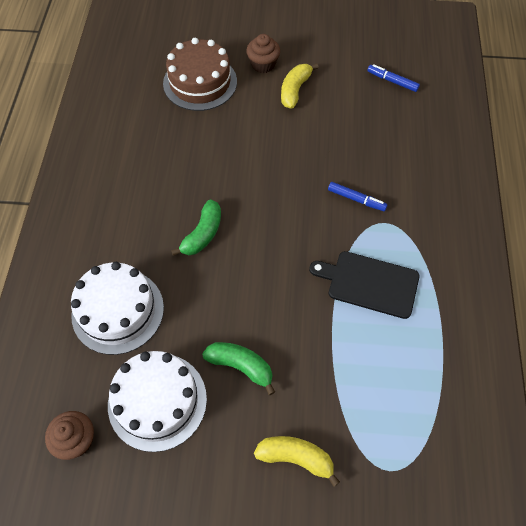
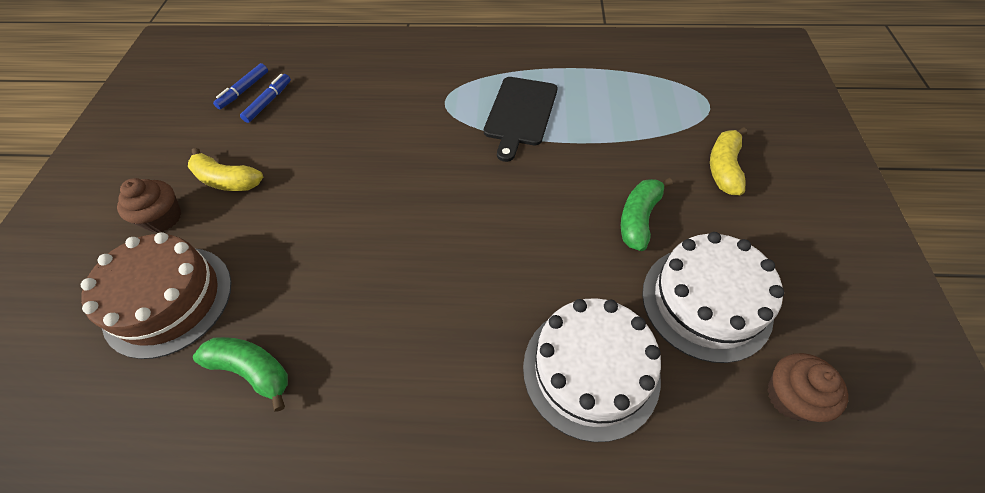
camera: 90 degrees left, 5 degrees down
green banana [171,199,221,256] -> green banana moved to [193,337,288,411]
blue marker [328,182,388,211] -> blue marker moved to [240,74,291,123]

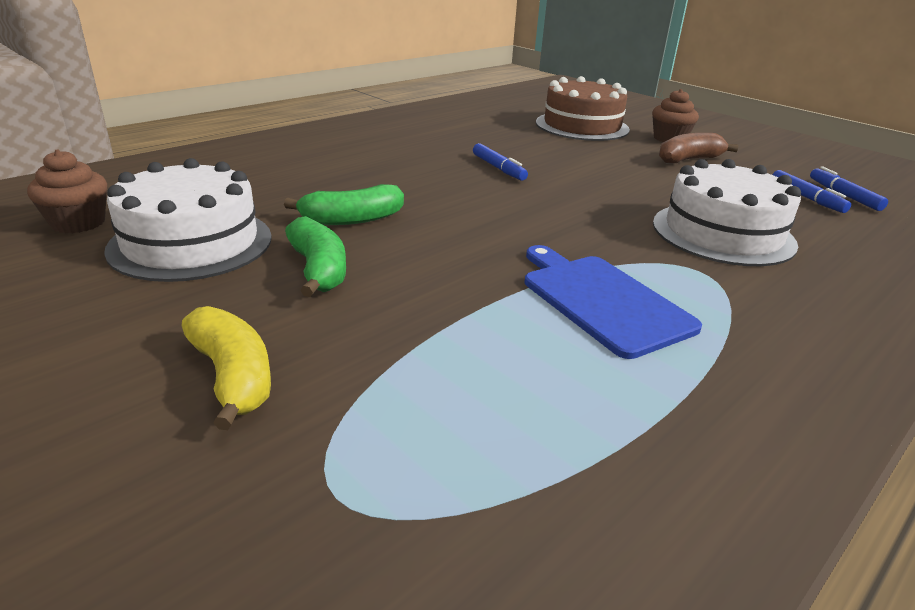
camera: 130 degrees right, 25 degrees down
yellow banana [188,148,263,191] -> brown banana [659,133,738,163]
green banana [193,337,288,411] -> green banana moved to [284,184,404,225]
black cutting board [484,77,557,162] -> blue cutting board [525,245,702,359]
white cake [523,298,661,442] -> white cake moved to [653,159,801,266]
none -> blue marker [473,143,528,181]

